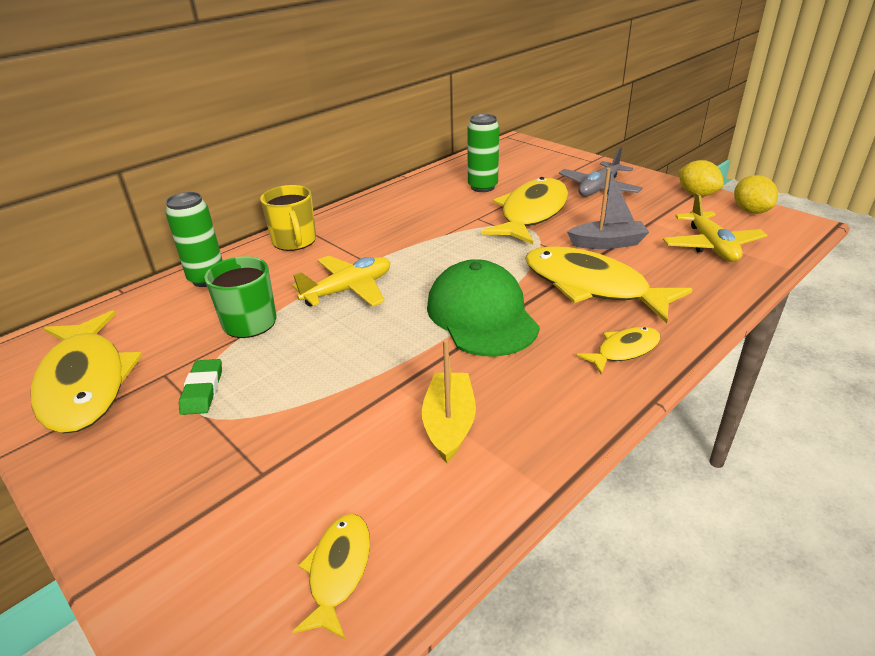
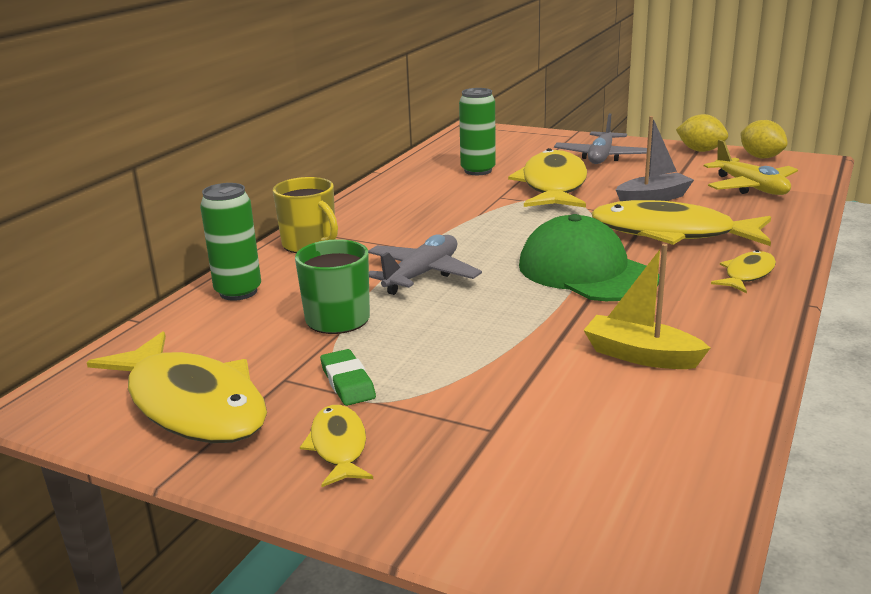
camera: 20 degrees left, 10 degrees down
yellow plane [292,256,390,307] -> grey plane [368,234,482,295]
yellow fish [292,514,370,639] -> yellow fish moved to [300,405,373,487]
yellow boat [422,339,476,463] -> yellow boat turned 45 degrees counterclockwise [583,244,710,369]

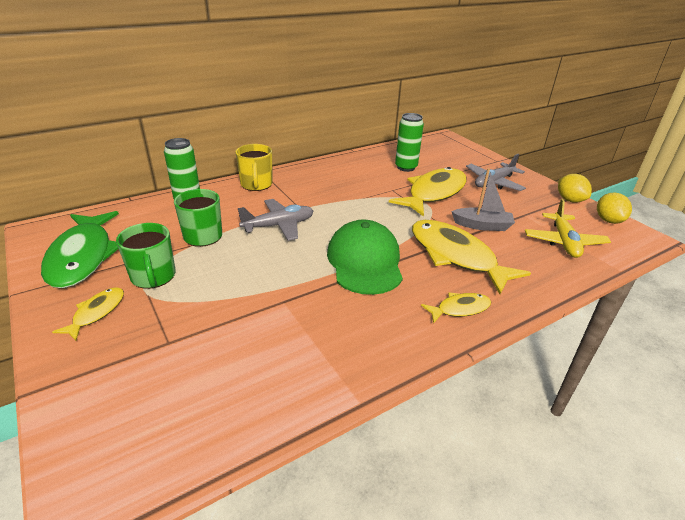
camera: 30 degrees right, 10 degrees up
yellow fish [87,331,267,443] -> green fish [41,211,119,288]
green eraser [320,349,376,406] -> green mug [116,223,175,289]
yellow boat [583,244,710,369] -> none

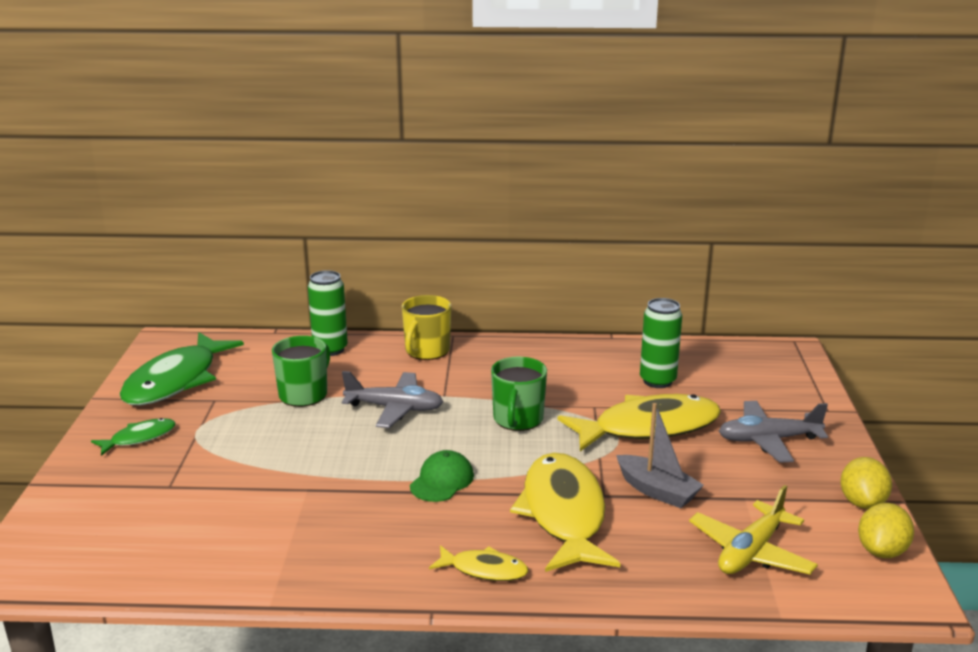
camera: 35 degrees right, 10 degrees down
yellow fish [52,287,124,341] -> green fish [91,418,176,456]
green mug [116,223,175,289] -> green mug moved to [491,357,547,431]
green cap [327,219,403,295] -> green cap [410,450,474,502], size x0.54

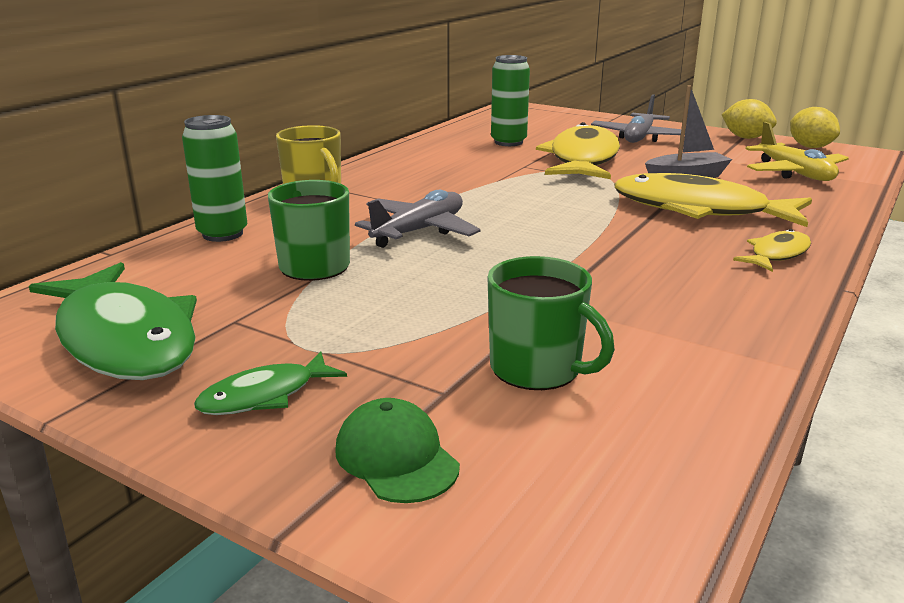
camera: 60 degrees left, 0 degrees up
green fish [91,418,176,456] -> green fish turned 120 degrees counterclockwise [194,351,347,415]
green cap [410,450,474,502] -> green cap moved to [335,398,460,503]
green mug [491,357,547,431] -> green mug moved to [487,256,615,390]

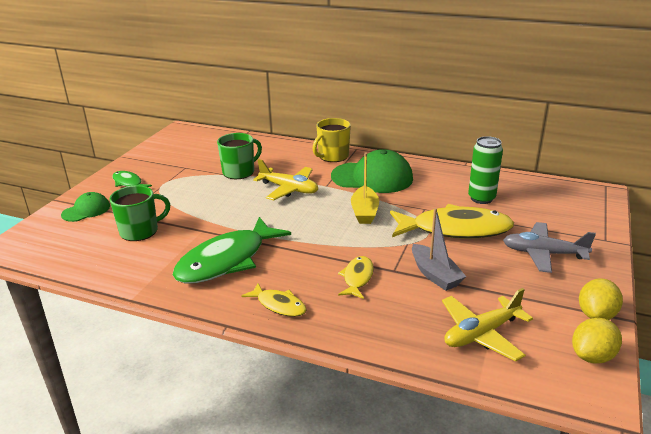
camera: 80 degrees right, 5 degrees up
green fish [29,262,197,380] -> green fish moved to [173,217,291,284]
green can [182,115,247,242] -> none
grey plane [355,190,481,248] -> yellow plane [253,159,318,200]
green mug [487,256,615,390] -> green mug turned 150 degrees counterclockwise [110,185,170,241]
yellow fish [614,173,812,227] -> yellow fish [338,256,374,299], size x0.49
none -> green cap [331,149,413,193]
none -> yellow boat [351,153,379,224]

